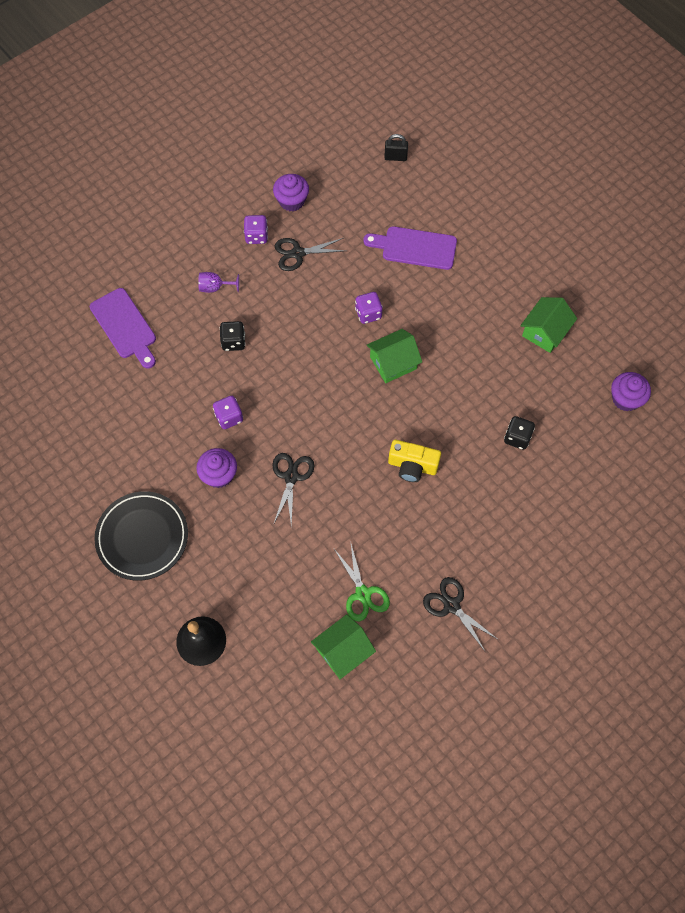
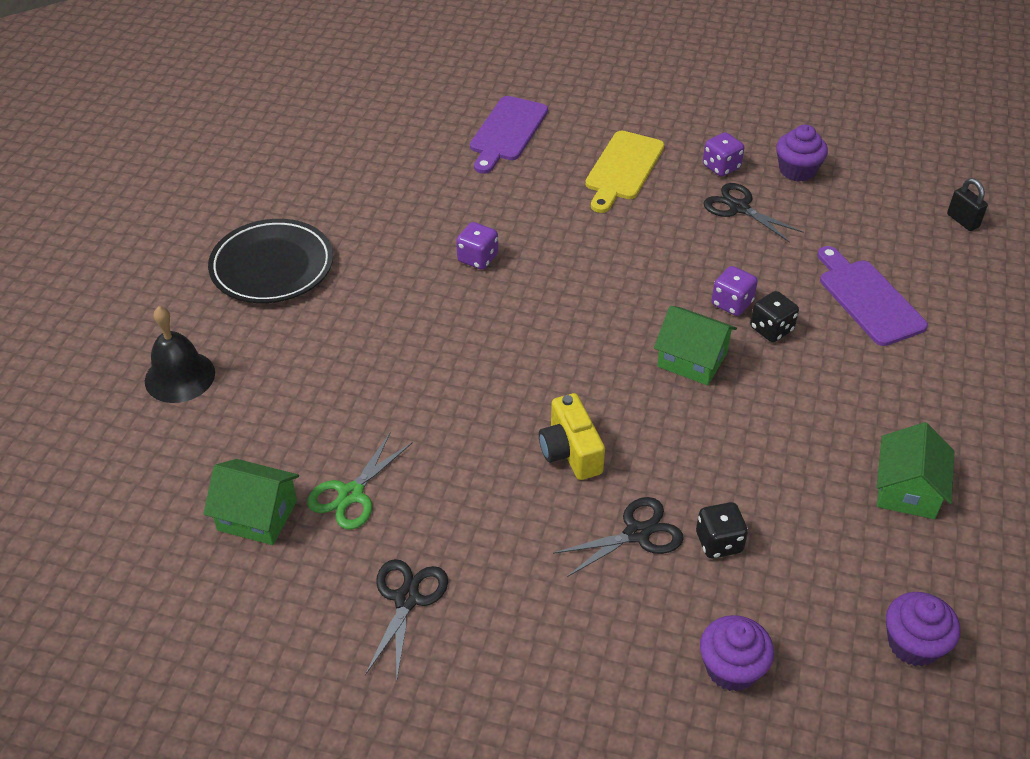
camera: 55 degrees right, 20 degrees down
purple cupcake [196,448,237,488] -> purple cupcake moved to [700,615,774,691]
purple goblet [198,272,239,293] -> yellow cutting board [585,131,664,213]
black dice [220,321,245,351] -> black dice moved to [750,291,799,342]
black scissors [272,453,314,526] -> black scissors moved to [553,497,684,577]
green house [520,297,577,353] -> green house turned 75 degrees counterclockwise [877,422,954,519]

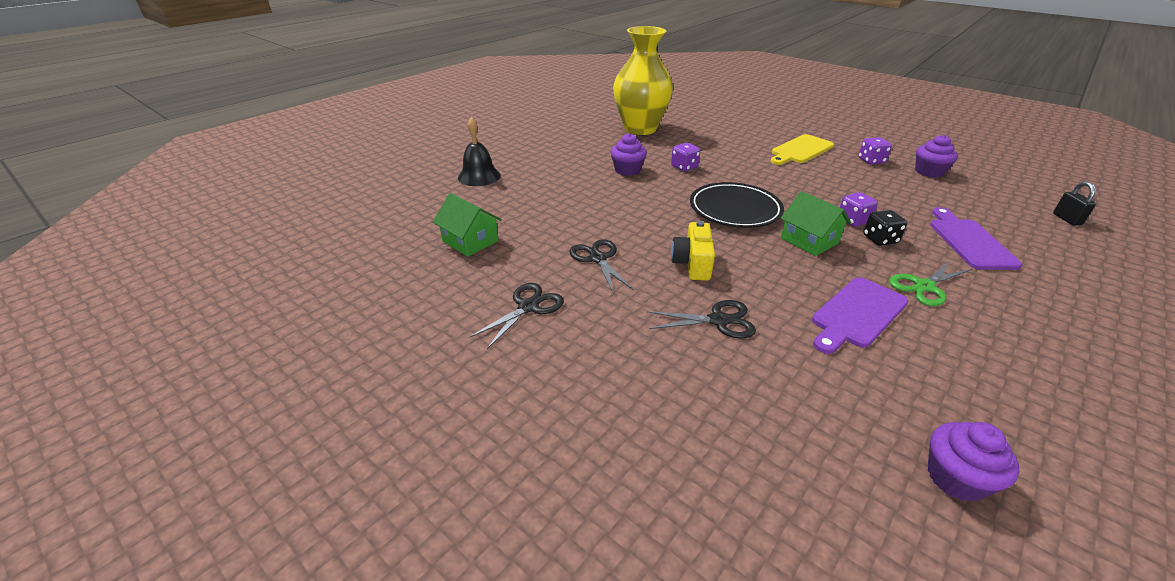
camera: 25 degrees right, 10 degrees down
black plate [208,219,333,303] -> black plate moved to [690,182,784,228]
green scissors [307,432,413,530] -> green scissors moved to [889,260,972,306]
purple cutting board [470,96,548,174] -> purple cutting board moved to [812,277,908,354]
black dice [696,502,748,559] -> none
purple cupcake [700,615,774,691] -> purple cupcake moved to [611,133,647,176]
black scissors [703,183,803,243] -> black scissors moved to [569,239,634,294]
green house [877,422,954,519] -> none
none -> yellow vase [613,26,673,135]

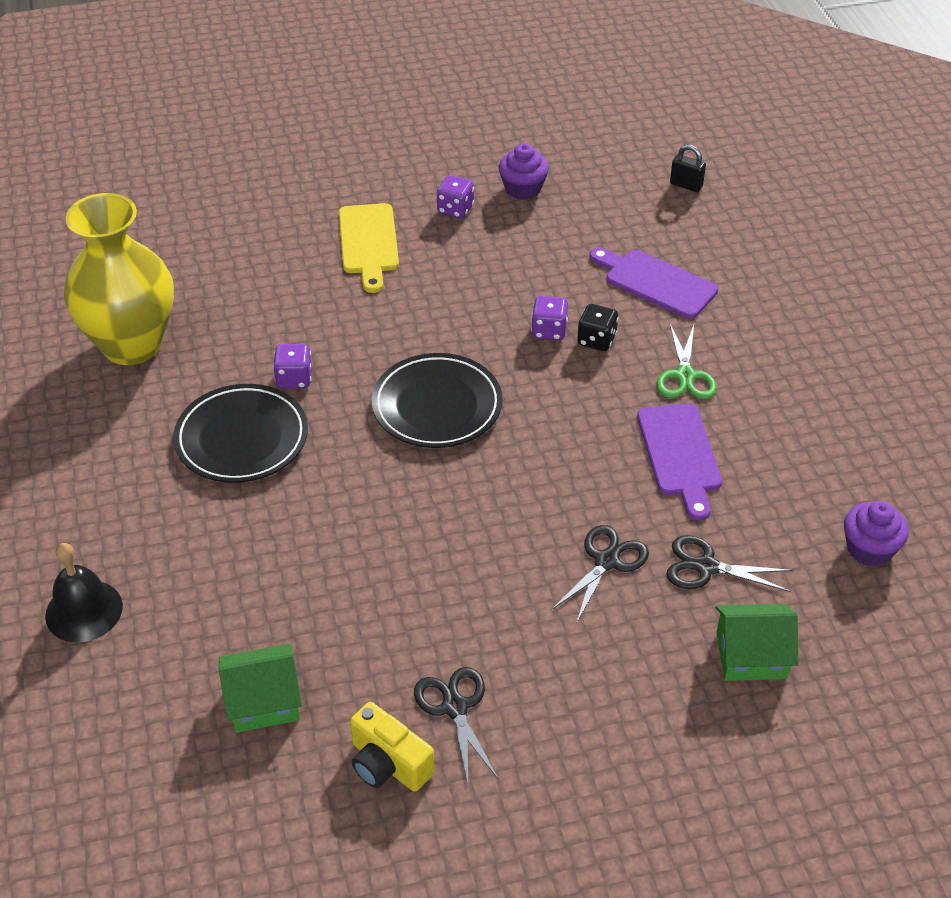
camera: 55 degrees left, 10 degrees up
black scissors [569,239,634,294] -> black scissors moved to [666,535,793,592]
purple cupcake [611,133,647,176] -> black plate [173,384,308,483]
yellow camera [671,221,715,281] -> yellow camera moved to [350,702,435,792]
green house [780,191,851,256] -> green house moved to [715,604,799,681]

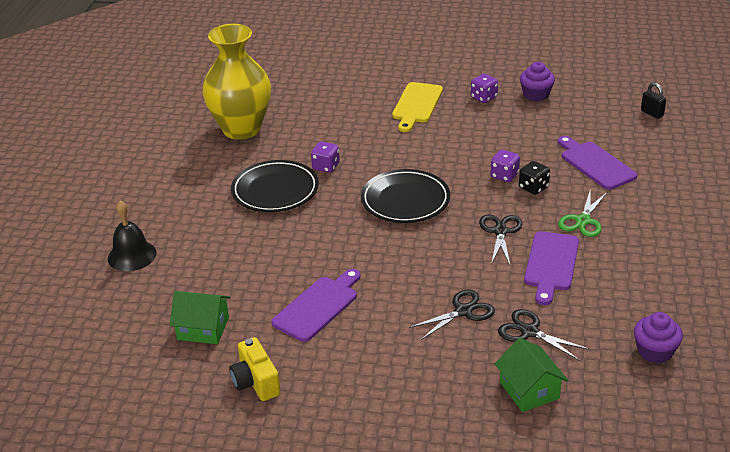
camera: 25 degrees right, 10 degrees down
black scissors [414,667,498,784] -> black scissors moved to [479,215,522,265]
green house [715,604,799,681] -> green house turned 45 degrees clockwise [495,338,568,412]
none -> purple cutting board [272,269,361,342]

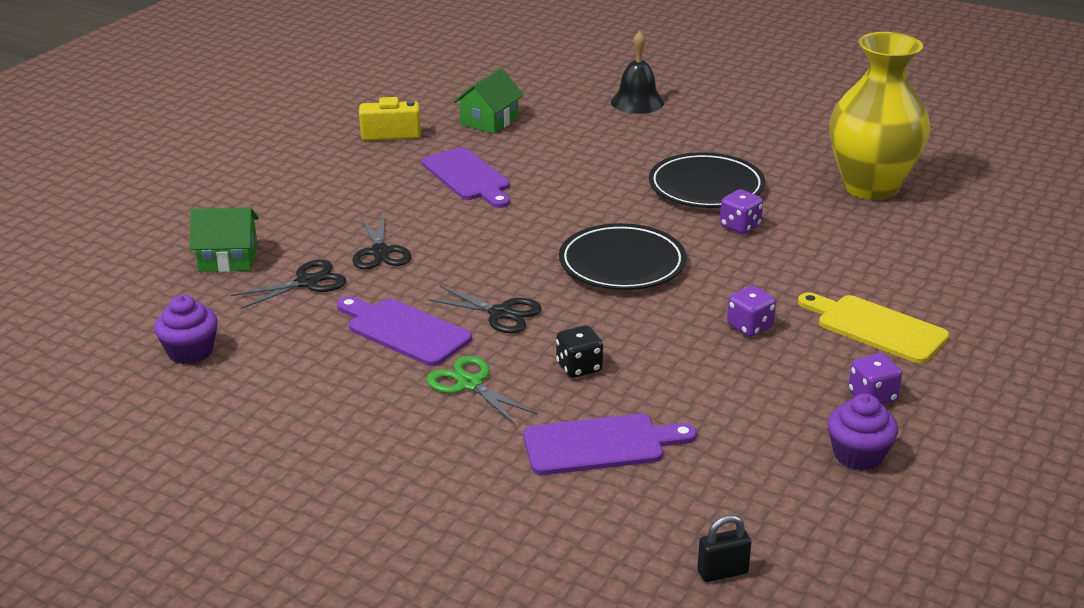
camera: 110 degrees right, 5 degrees down
purple dice [491,150,520,182] -> purple dice moved to [727,286,776,337]

